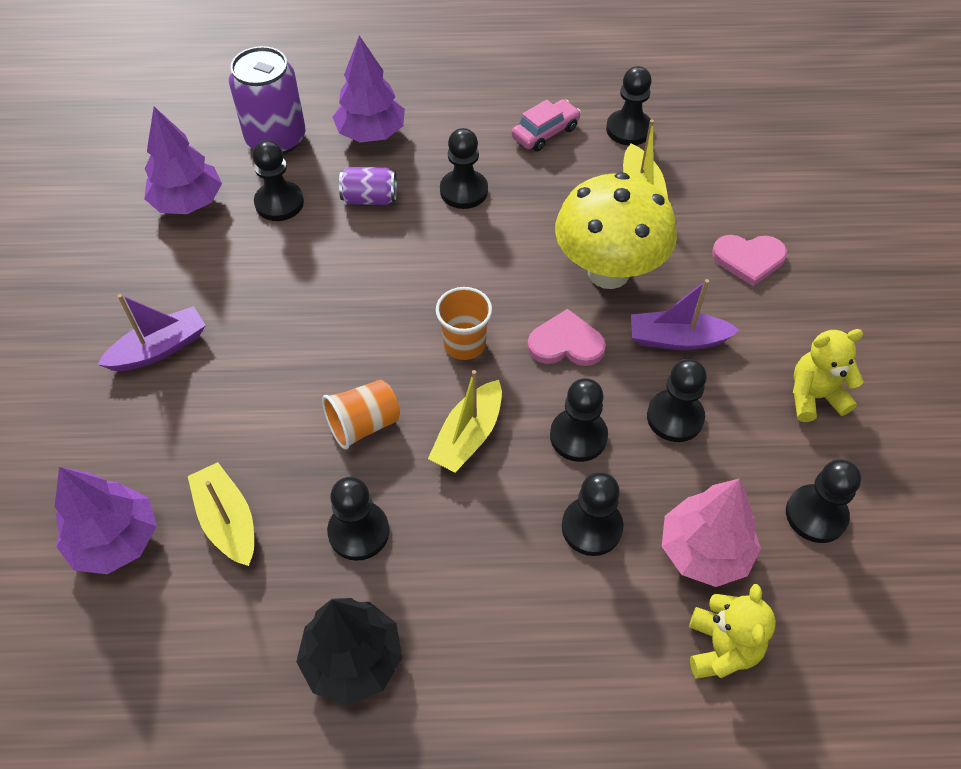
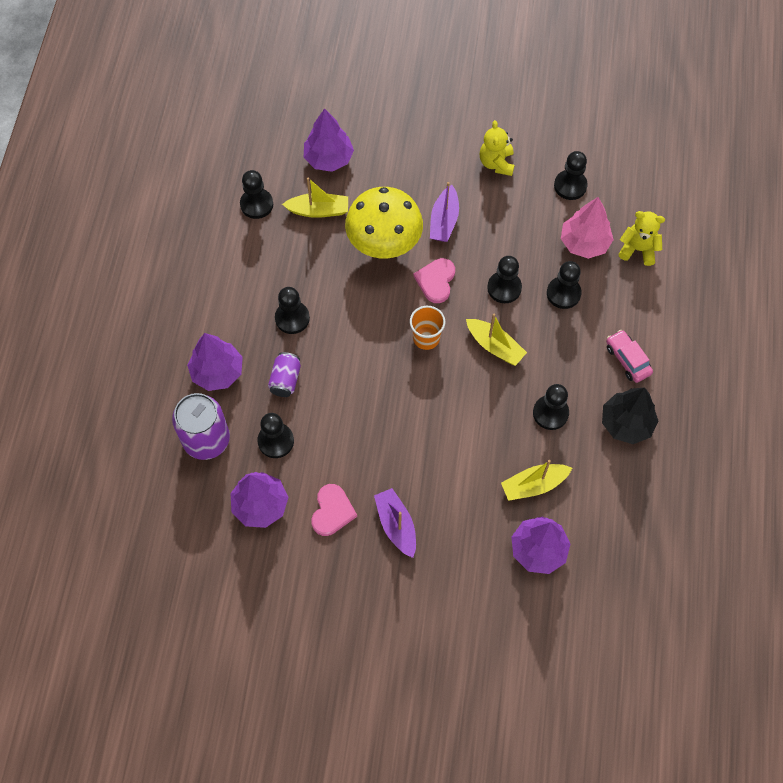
camera: 80 degrees left, 10 degrees up
orange cup [322,380,400,450] -> none
pink car [512,99,581,151] -> pink car moved to [606,330,653,383]
black pawn [647,359,707,442] -> none
pink heart [712,235,787,286] -> pink heart moved to [311,484,357,536]
none -> purple tree [304,108,354,172]

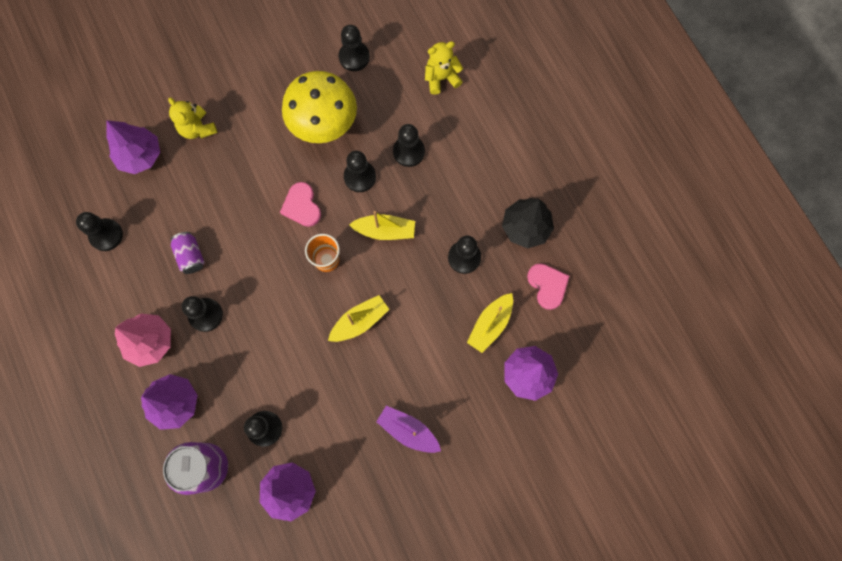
camera: 35 degrees left, 10 degrees up
purple can [268,352,301,397] -> purple can moved to [171,232,204,274]
yellow boat [282,177,348,218] -> yellow boat moved to [328,295,389,342]
pink heart [311,484,357,536] -> pink heart moved to [527,263,569,310]
yellow mushroom [345,187,423,258] -> yellow mushroom moved to [282,71,357,143]
purple boat [430,182,459,242] -> none
yellow teddy bear [480,120,514,176] -> yellow teddy bear moved to [168,97,217,139]
pink tree [561,197,614,259] -> pink tree moved to [115,313,171,367]
pink car [606,330,653,383] -> none

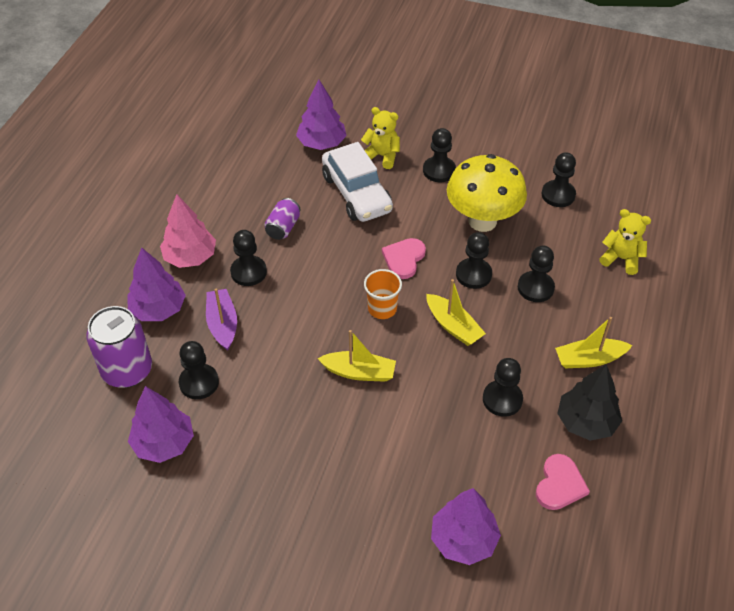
camera: 45 degrees right, 25 degrees down
black pawn [76,212,123,251] -> black pawn moved to [423,128,456,182]
yellow teddy bear [168,97,217,139] -> yellow teddy bear turned 105 degrees clockwise [361,107,400,169]
purple boat [376,406,441,453] -> purple boat moved to [206,288,237,351]
yellow boat [467,293,513,353] -> yellow boat moved to [555,317,633,368]
none -> white car [322,142,393,222]

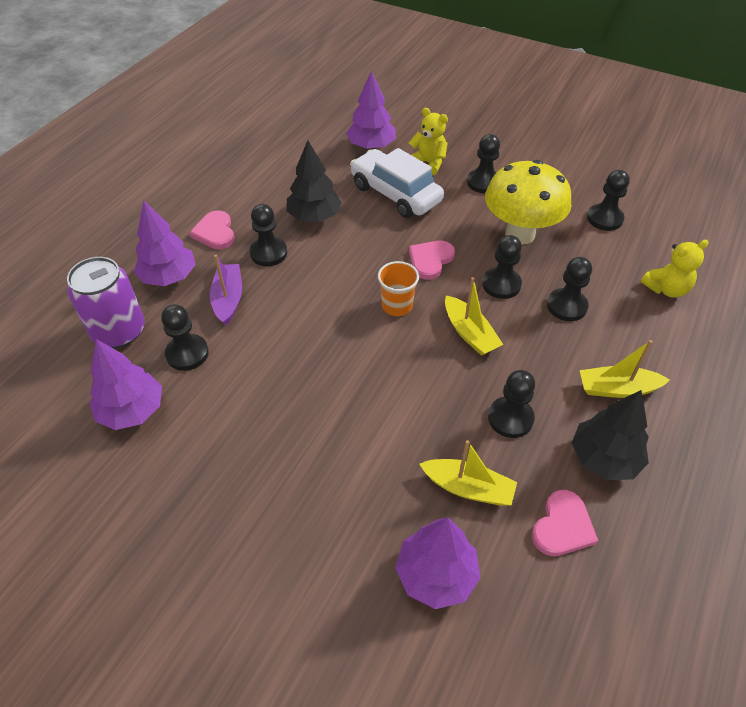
camera: 10 degrees right, 0 degrees up
pink tree [160,194,216,268] -> pink heart [189,210,235,249]
purple can [264,198,300,240] -> black tree [287,140,342,222]
yellow boat [317,330,396,382] -> yellow boat moved to [420,440,517,506]
white car [322,142,393,222] -> white car turned 150 degrees clockwise [350,148,444,218]
yellow teddy bear [599,209,651,275] -> yellow teddy bear turned 120 degrees clockwise [641,240,709,298]

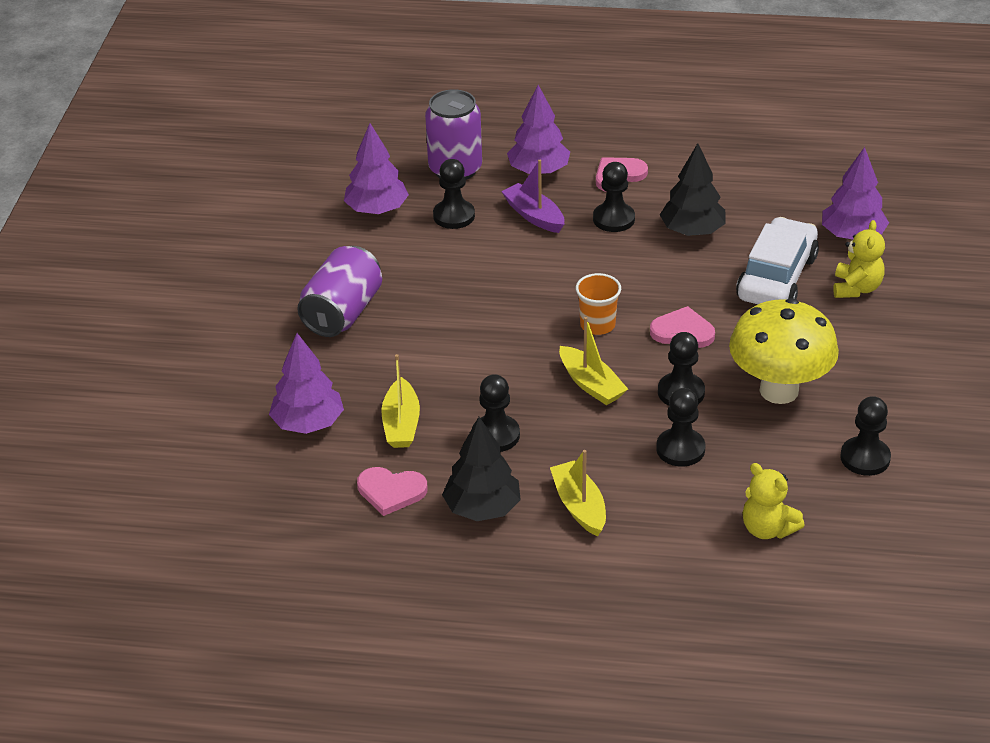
camera: 70 degrees right, 10 degrees down
purple boat [210,255,242,325] -> purple boat turned 105 degrees counterclockwise [501,160,564,233]
yellow boat [445,277,503,356] -> yellow boat turned 75 degrees counterclockwise [559,317,628,405]
black pawn [467,134,500,193] -> none
none -> purple can [297,246,382,337]

